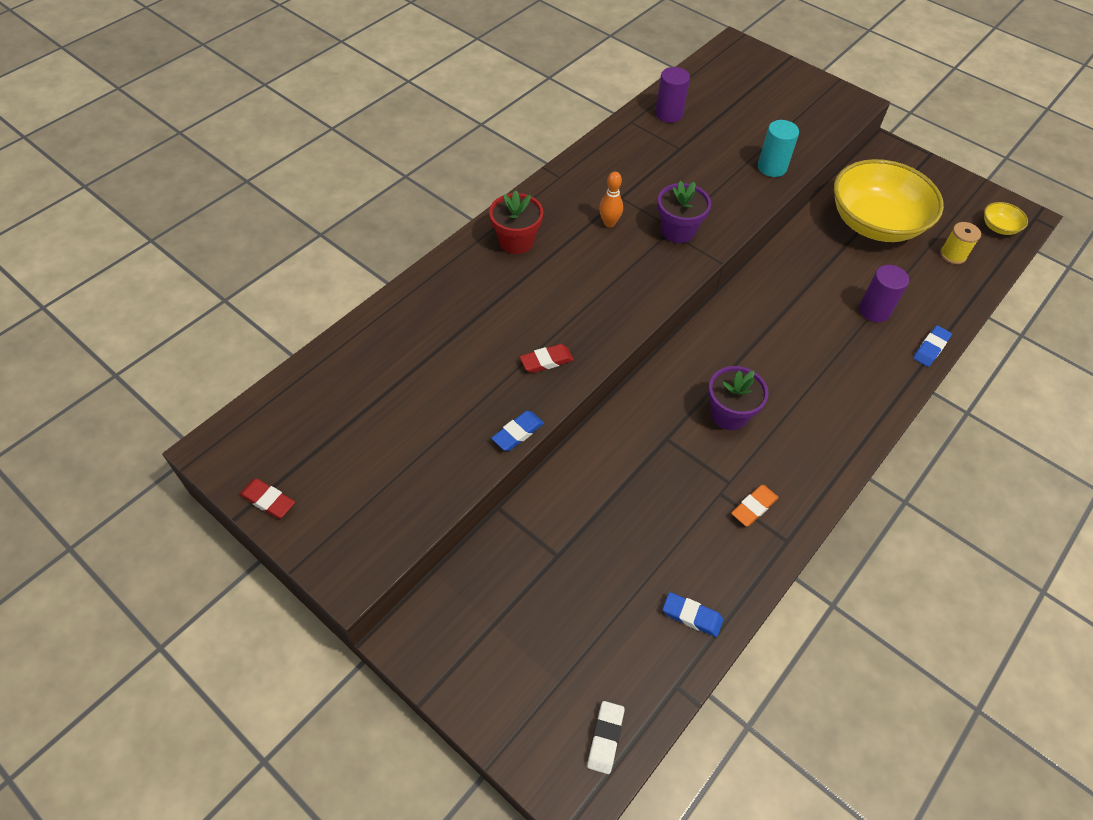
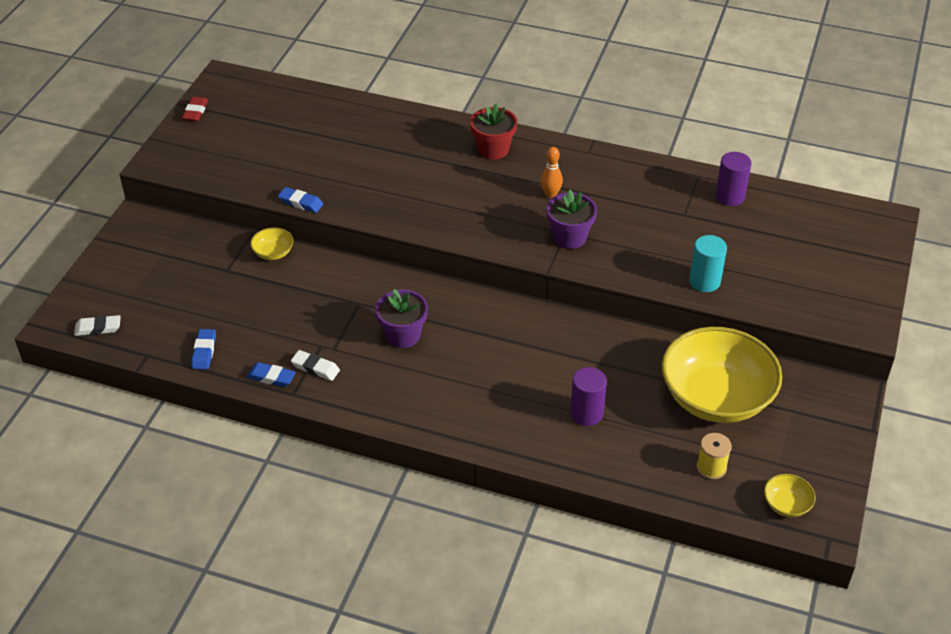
camera: 70 degrees right, 10 degrees down
red eraser [520,344,574,373] -> none
orange eraser [731,485,779,526] -> white eraser [291,350,340,381]
blue eraser [913,325,952,367] -> blue eraser moved to [247,362,296,387]
none -> yellow bowl [250,228,293,260]

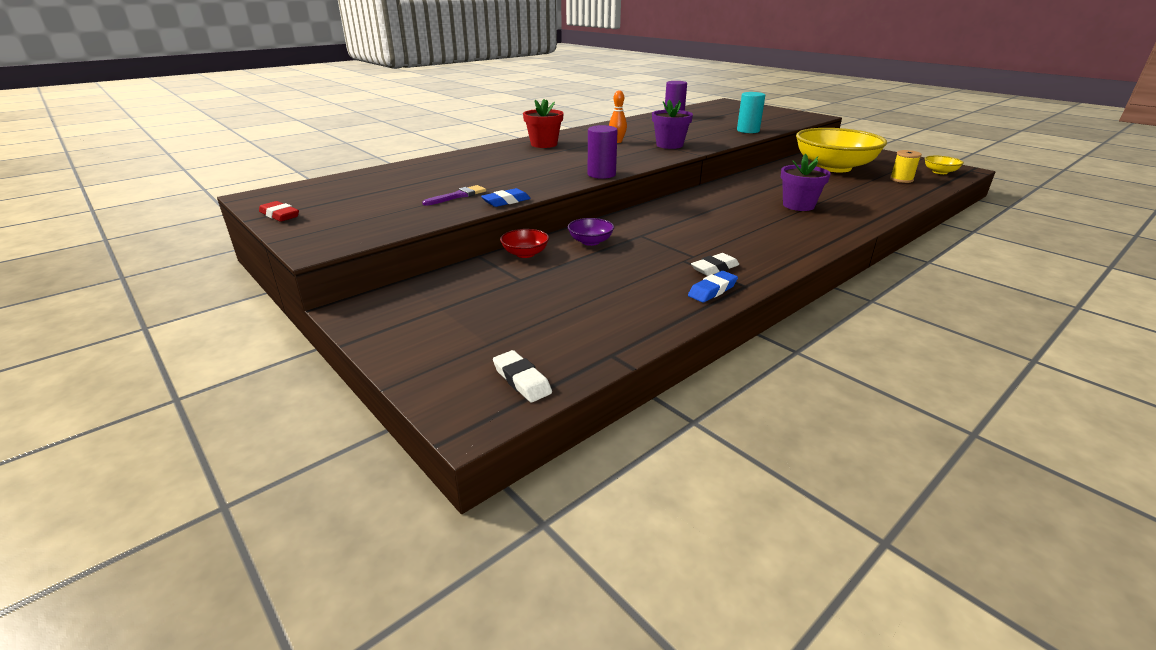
camera: 60 degrees left, 15 degrees down
white eraser [74,315,121,336] -> white eraser turned 60 degrees counterclockwise [493,350,552,402]
blue eraser [192,329,216,369] -> none
yellow bowl [250,228,293,260] -> red bowl [500,229,549,258]
purple flower pot [375,289,428,348] -> purple flower pot moved to [781,154,831,211]
purple cylinder [570,367,607,426] -> purple cylinder moved to [588,125,618,179]
none -> purple brush [422,185,486,206]
none -> purple bowl [568,218,614,246]

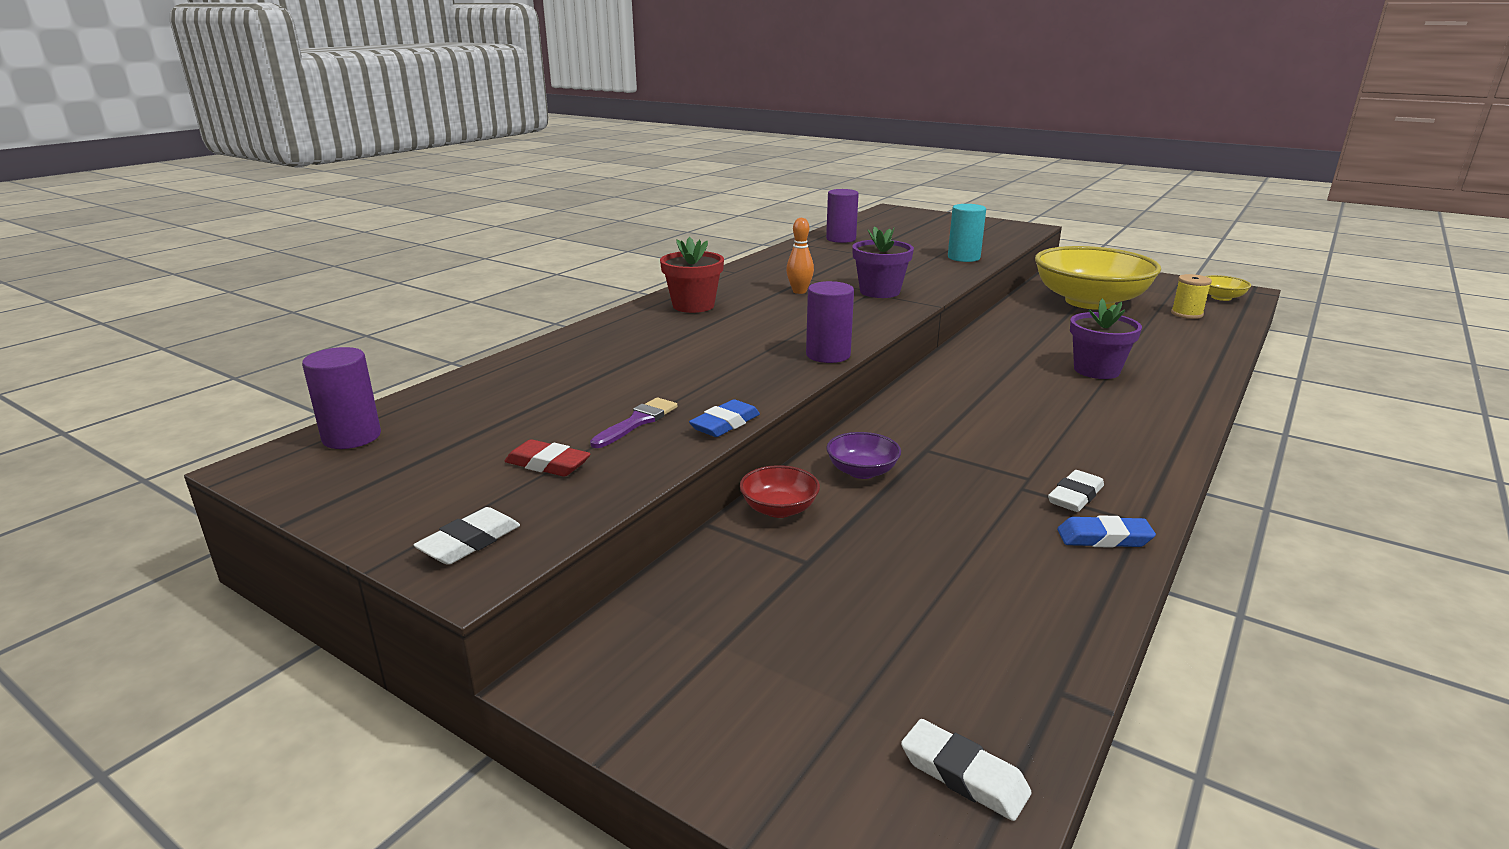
camera: 15 degrees left, 5 degrees down
red eraser [259,201,299,222] -> red eraser moved to [505,439,591,477]
blue eraser [688,271,738,303] -> blue eraser turned 60 degrees clockwise [1057,515,1156,548]
none -> purple cylinder [302,347,381,449]
none -> white eraser [414,507,520,565]

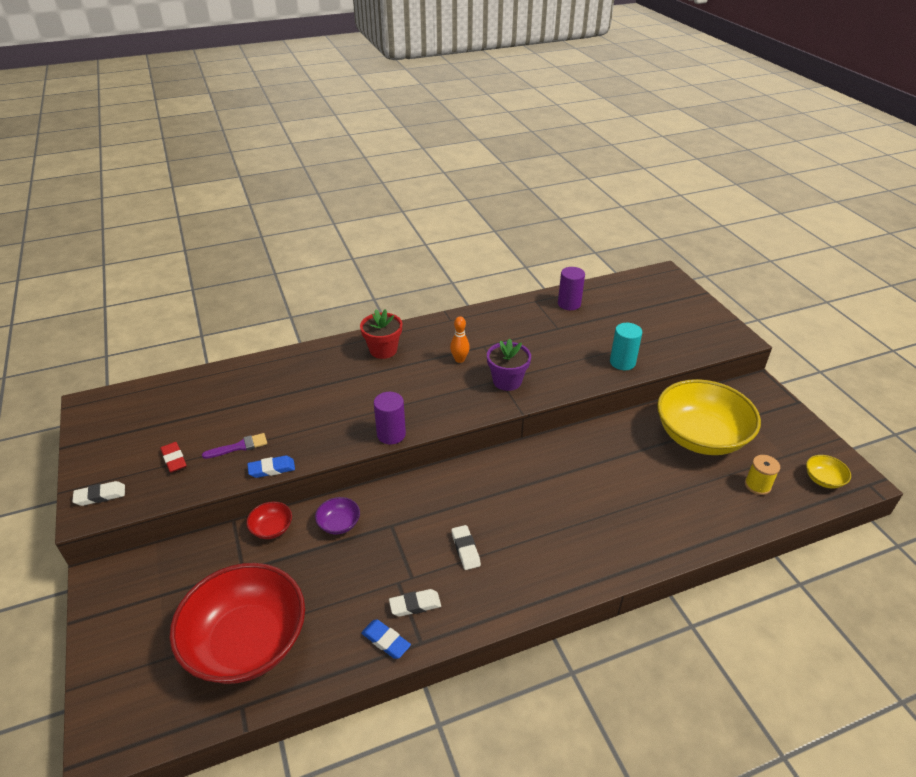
camera: 35 degrees right, 15 degrees up
purple cylinder [302,347,381,449] -> none
white eraser [901,719,1031,821] -> white eraser moved to [451,525,481,570]
purple flower pot [1070,299,1142,379] -> none
none -> red bowl [170,563,305,684]

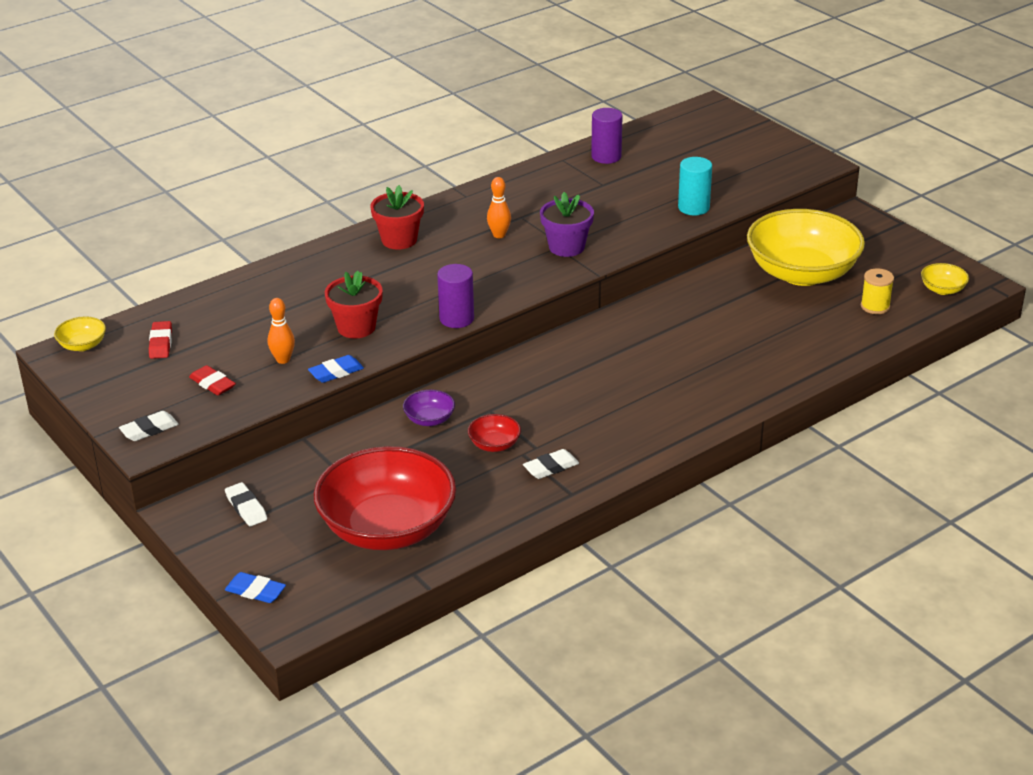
camera: 15 degrees left, 5 degrees down
purple brush [202,433,267,459] -> orange bowling pin [268,298,295,364]
red bowl [246,501,292,539] -> red bowl moved to [468,414,521,452]
blue eraser [361,619,411,659] -> blue eraser moved to [225,572,286,603]
white eraser [451,525,481,570] -> white eraser moved to [225,482,267,526]
none -> yellow bowl [54,317,106,351]
none -> red eraser [149,321,172,359]
none -> red flower pot [325,271,383,338]

